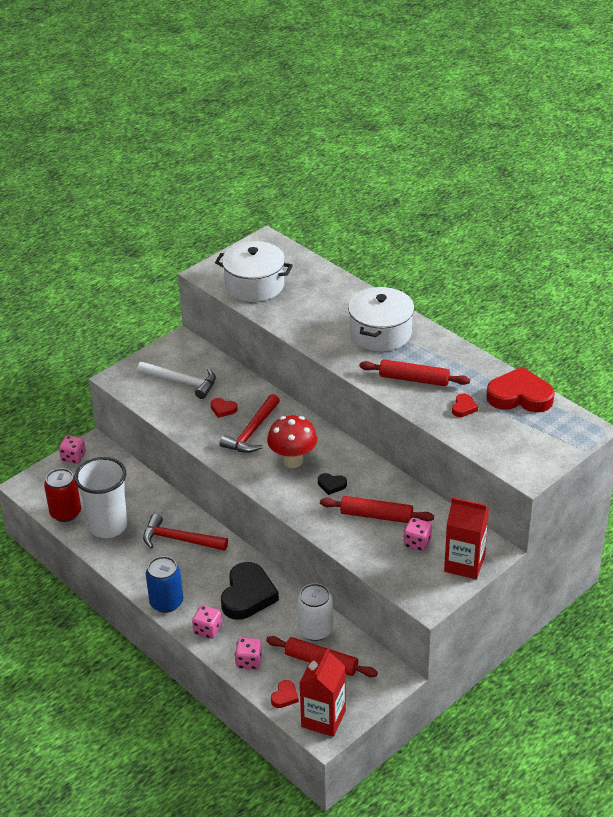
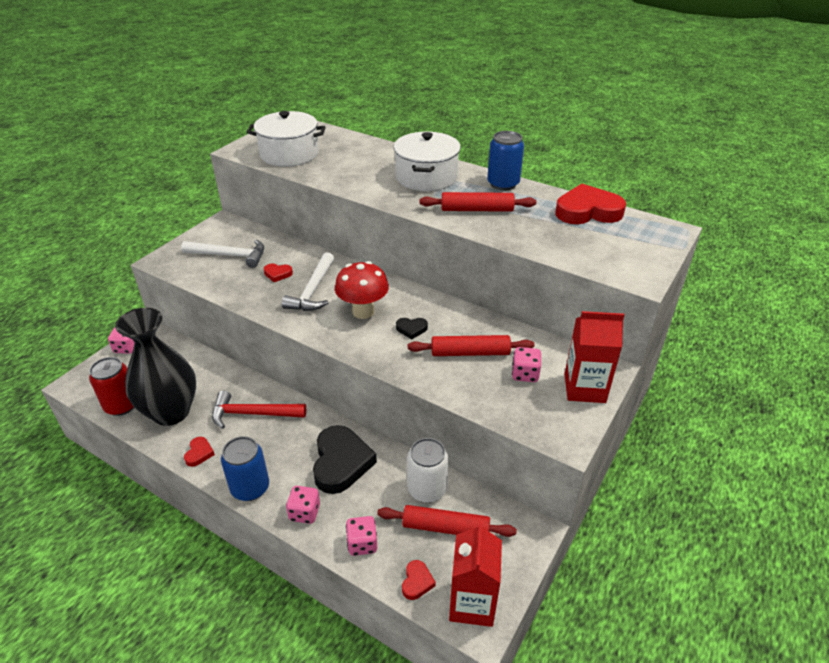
camera: 15 degrees left, 0 degrees up
white cup [74,457,127,538] -> black vase [115,308,196,426]
red hammer [220,394,280,453] -> white hammer [282,252,334,311]
red heart [452,393,478,417] -> red heart moved to [184,437,215,467]
none -> blue can [487,131,524,190]

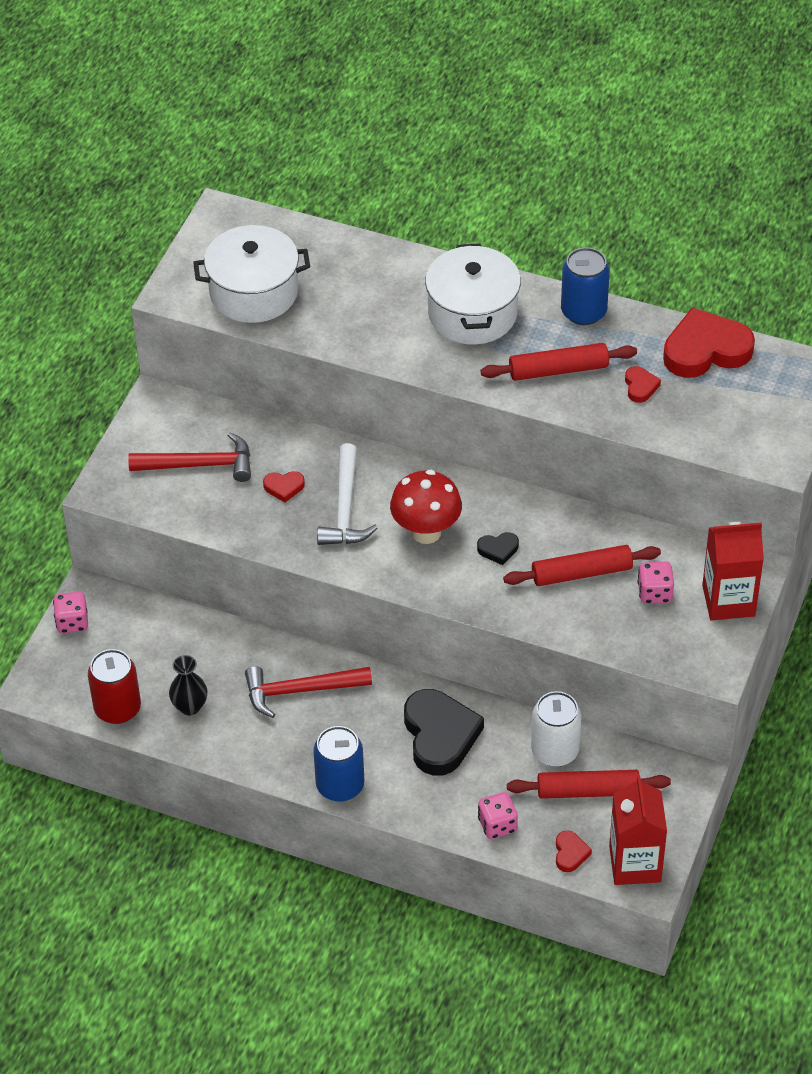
camera: 10 degrees left, 10 degrees up
black vase [115,308,196,426] -> black vase [169,655,208,715], size x0.44
white hammer [181,239,264,268] -> red hammer [128,432,251,482]
red heart [184,437,215,467] -> red heart moved to [625,366,661,403]
pink dice [286,486,320,524] -> none

